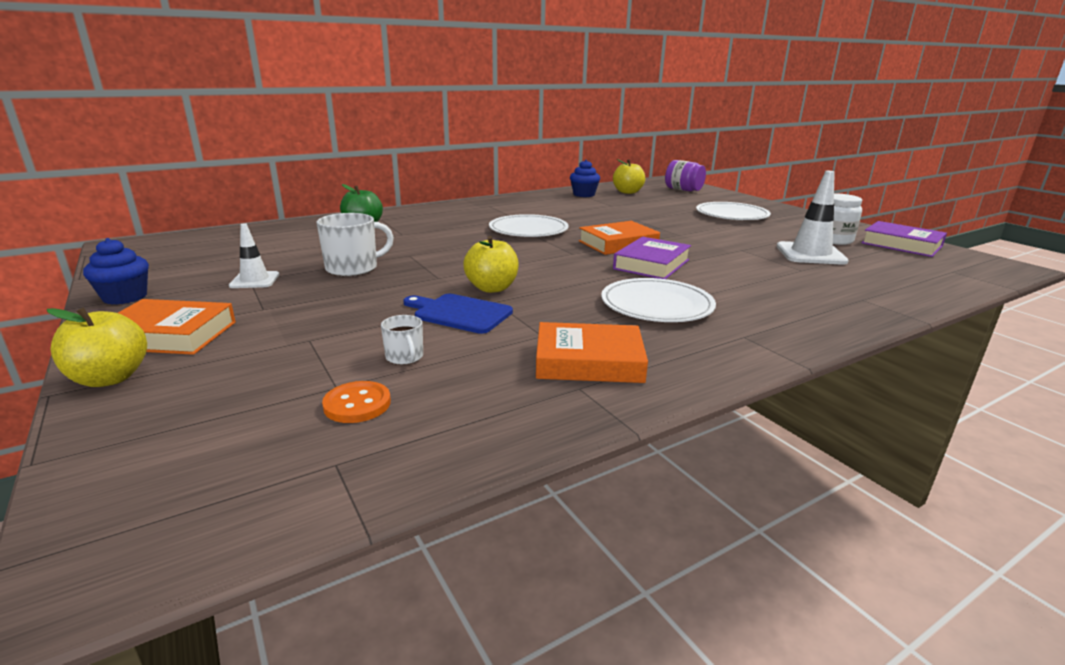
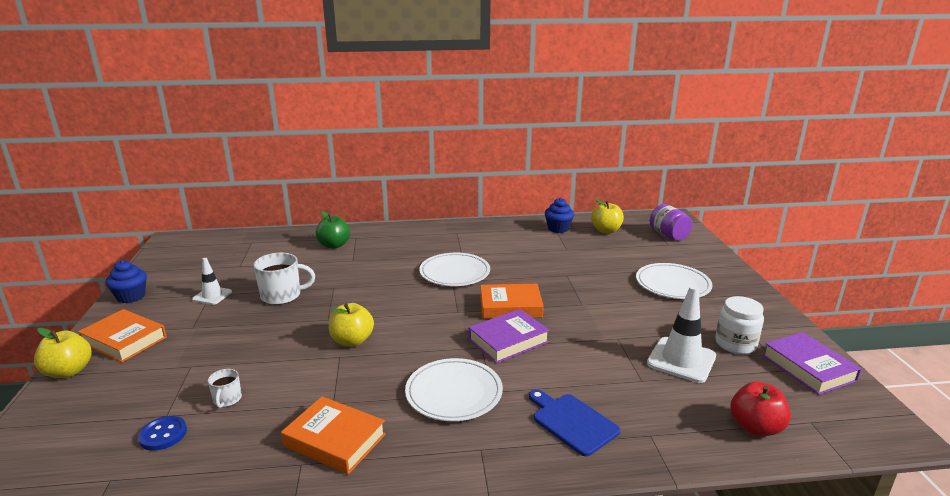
camera: 25 degrees right, 0 degrees up
orange button [322,381,391,423] -> blue button [138,416,187,451]
blue cutting board [404,294,513,334] -> blue cutting board moved to [529,389,620,456]
none -> red apple [731,382,791,437]

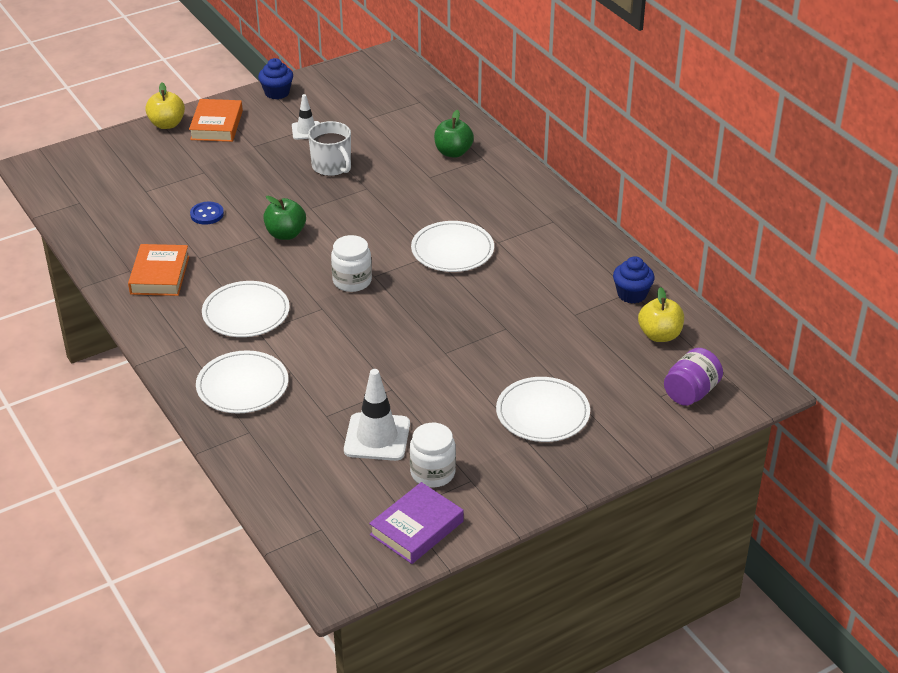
camera: 65 degrees right, 15 degrees up
blue button [138,416,187,451] -> blue button moved to [190,202,224,225]
white mug [208,369,242,408] -> none
yellow apple [329,303,374,347] -> green apple [263,196,306,240]
purple book [469,309,550,363] -> none
orange book [480,284,544,319] -> none
blue cutting board [529,389,620,456] -> white plate [196,350,288,414]
red apple [731,382,791,437] -> none
none -> white jar [331,235,372,292]

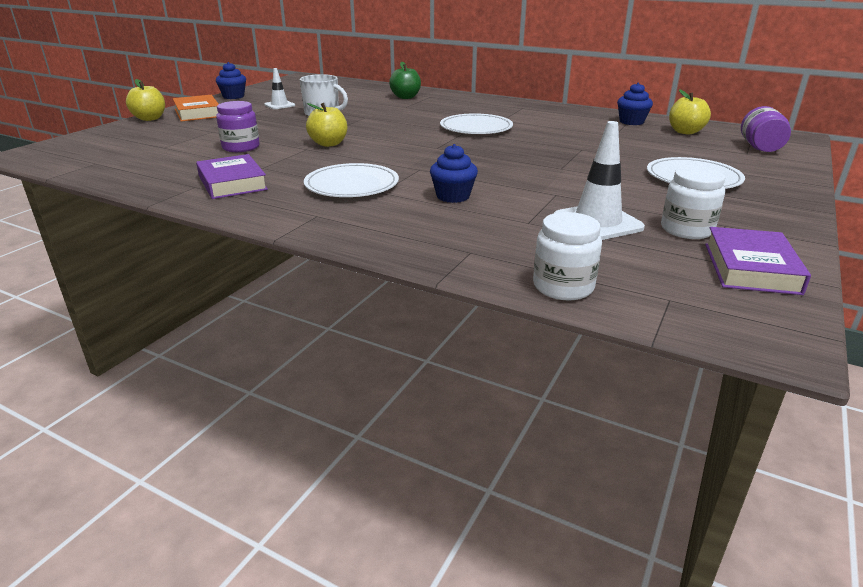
camera: 30 degrees left, 10 degrees down
orange book [128,244,189,296] -> purple book [196,154,268,199]
blue button [190,202,224,225] -> purple jar [216,101,260,152]
white plate [196,350,288,414] -> none
green apple [263,196,306,240] -> yellow apple [306,103,347,147]
white jar [331,235,372,292] -> white jar moved to [533,212,602,300]
none -> blue cupcake [430,144,478,203]

